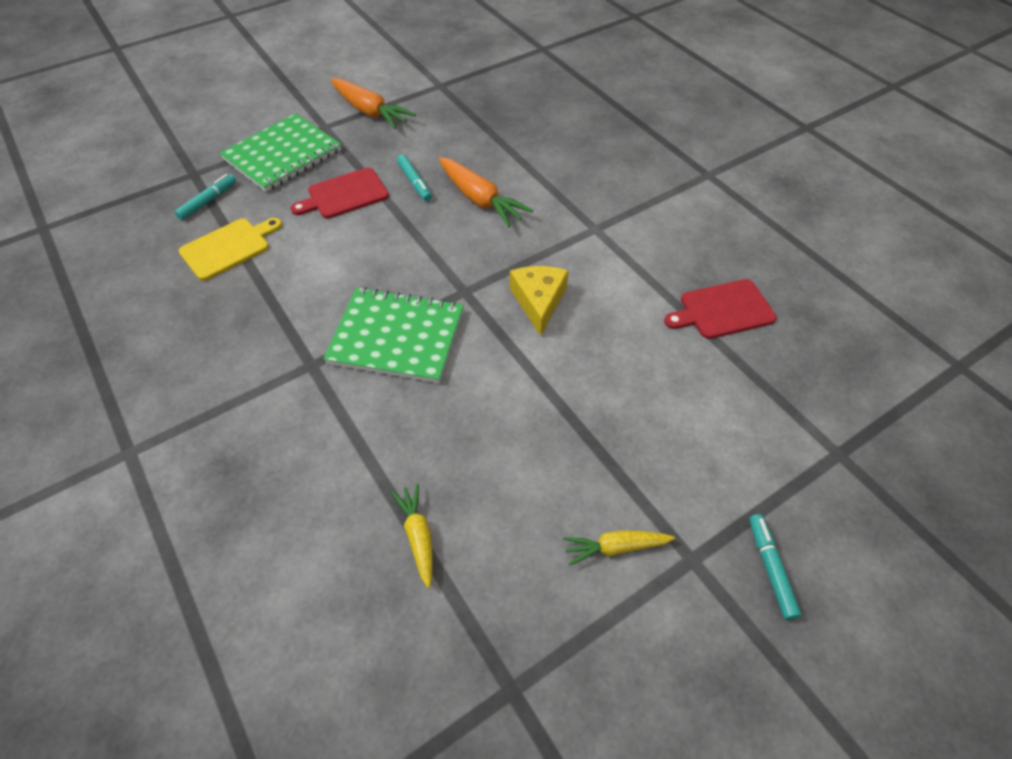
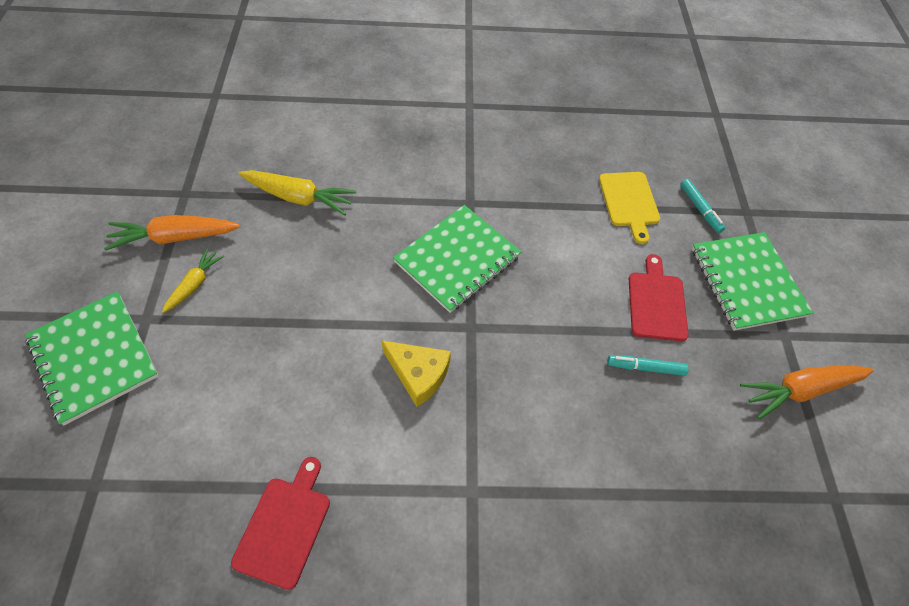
camera: 120 degrees right, 5 degrees up
yellow carrot [391,483,433,588] -> yellow carrot [239,170,356,216], size x1.65
orange carrot [439,157,533,228] -> orange carrot moved to [104,215,240,251]
turquoise marker [749,514,801,620] -> green notebook [25,291,159,426]

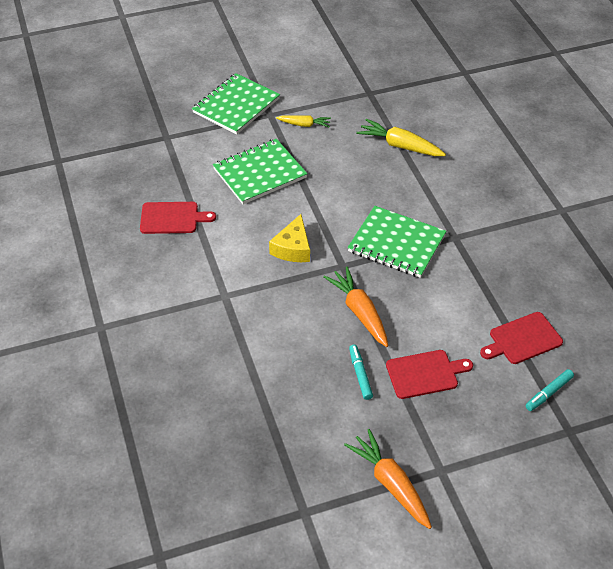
camera: 75 degrees right, 10 degrees down
orange carrot [104,215,240,251] -> orange carrot moved to [323,267,388,347]
yellow carrot [239,170,356,216] -> yellow carrot turned 120 degrees clockwise [356,119,446,156]
yellow cutting board [599,172,660,244] -> red cutting board [480,312,563,364]
green notebook [692,232,813,331] -> green notebook moved to [213,139,308,204]

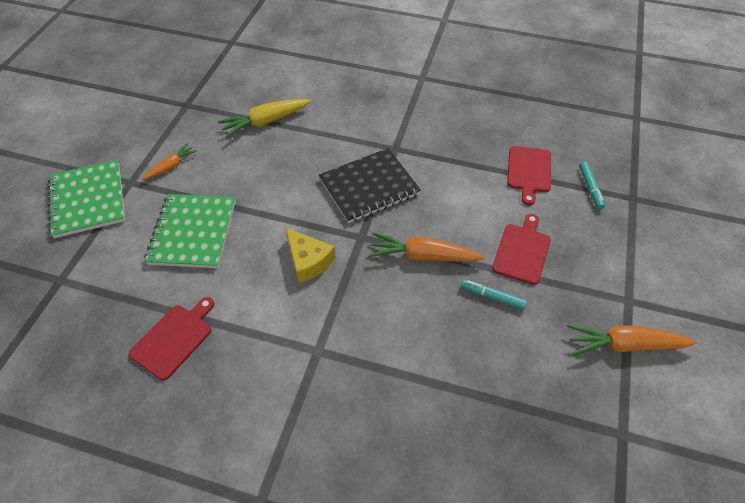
camera: 55 degrees left, 5 degrees up
yellow carrot [276,115,331,127] -> orange carrot [142,143,197,180]
green notebook [348,206,446,278] -> black notebook [319,148,421,223]

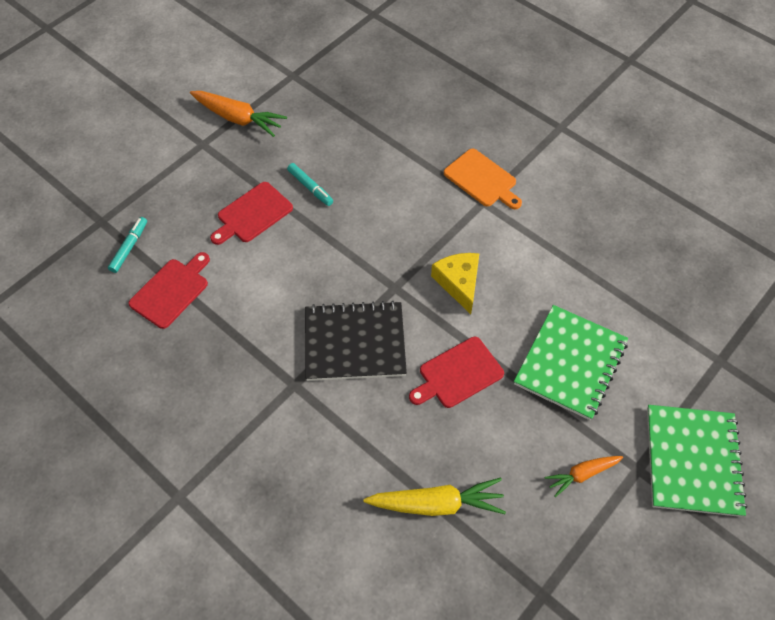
camera: 155 degrees left, 5 degrees up
red cutting board [129,297,214,381] -> red cutting board moved to [409,337,504,408]
orange carrot [369,233,484,262] -> none
none -> orange cutting board [444,149,522,209]

